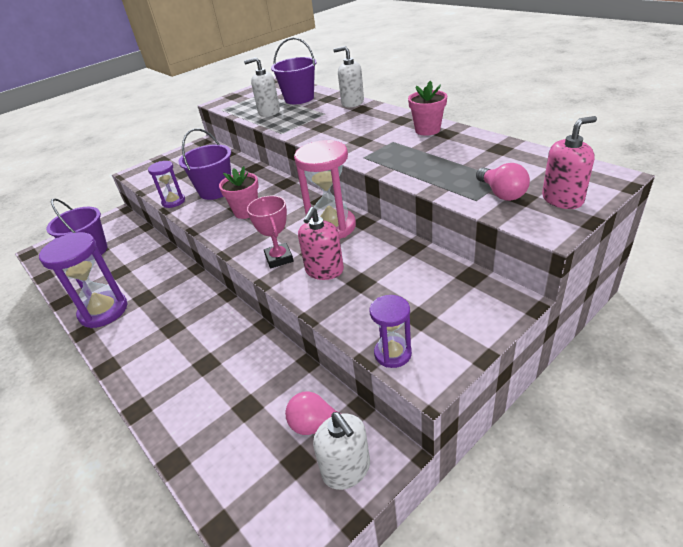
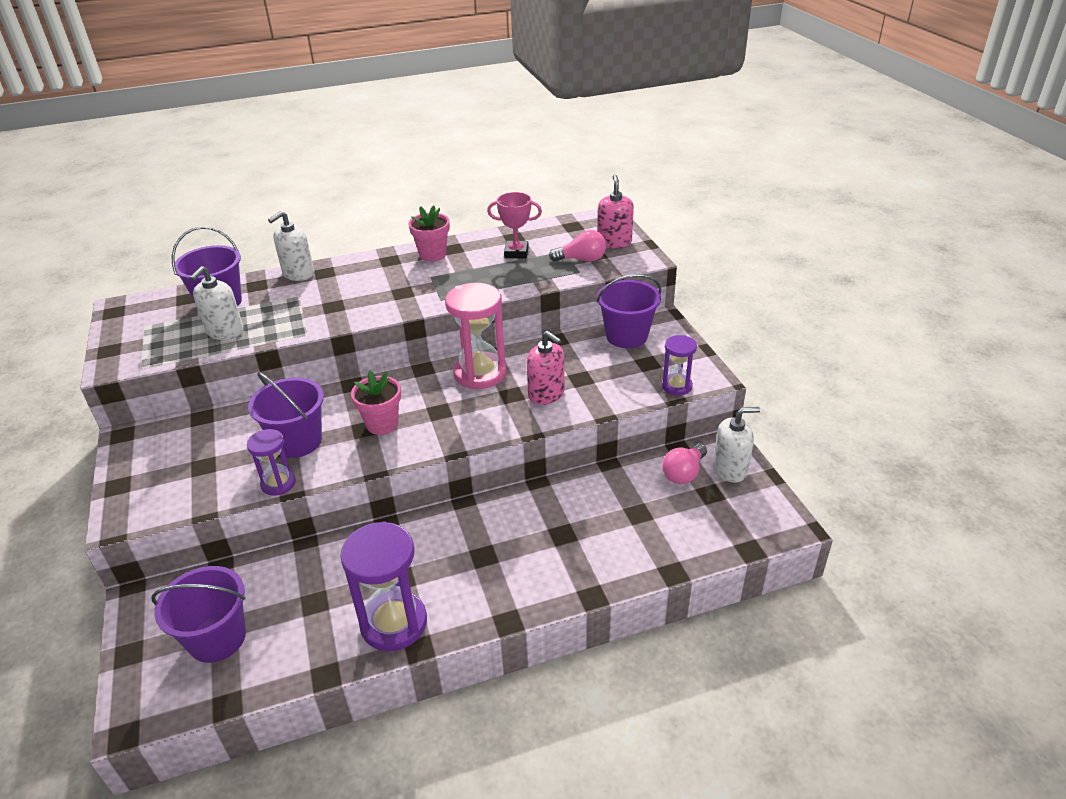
camera: 70 degrees left, 0 degrees up
pink trophy [247,196,293,268] -> pink trophy moved to [487,192,542,258]
none -> purple bucket [596,274,661,348]

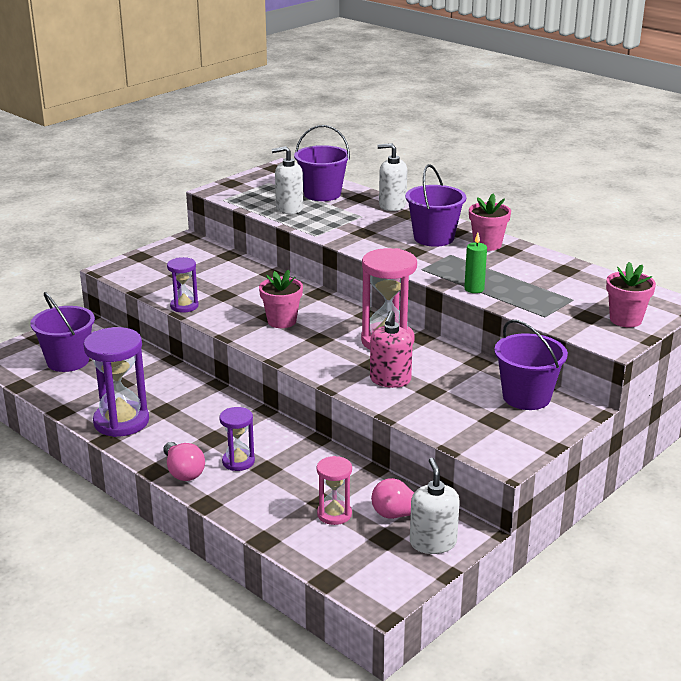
camera: 60 degrees right, 10 degrees down
purple bucket [248,372,324,458] -> purple bucket moved to [405,164,466,247]
pink trophy [487,192,542,258] -> none
pink light bulb [549,230,606,262] -> pink light bulb moved to [164,442,205,481]
pink soap dispenser [597,174,634,248] -> pink flower pot [606,262,656,327]
purple hourglass [662,335,697,396] -> purple hourglass moved to [219,407,255,471]
white soap dispenser [713,407,760,483] -> white soap dispenser turned 150 degrees counterclockwise [410,458,460,554]
none -> pink hourglass [317,456,352,525]
none -> green candle [464,233,487,293]

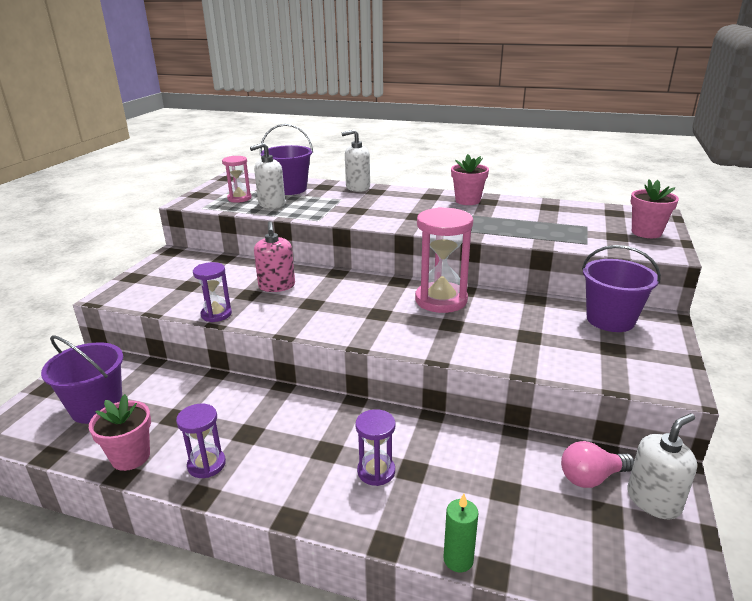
camera: 25 degrees left, 0 degrees up
purple hourglass [84,327,149,437] -> purple hourglass [176,404,226,478], size x0.56
pink light bulb [164,442,205,481] -> none
pink flower pot [259,269,303,328] -> pink flower pot moved to [89,394,151,471]
pink hourglass [317,456,352,525] -> pink hourglass moved to [222,156,252,203]
pink soap dispenser [370,310,413,388] -> pink soap dispenser moved to [254,221,295,292]
purple bucket [405,164,466,247] -> none
white soap dispenser [410,458,460,554] -> white soap dispenser turned 90 degrees clockwise [627,413,697,519]
green candle [464,233,487,293] -> green candle moved to [444,494,479,572]

